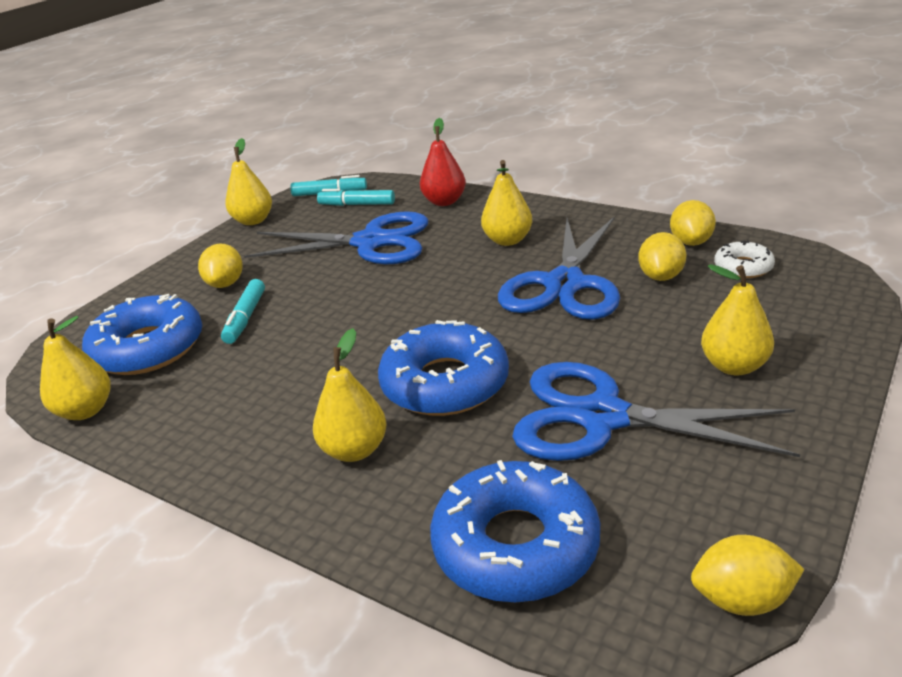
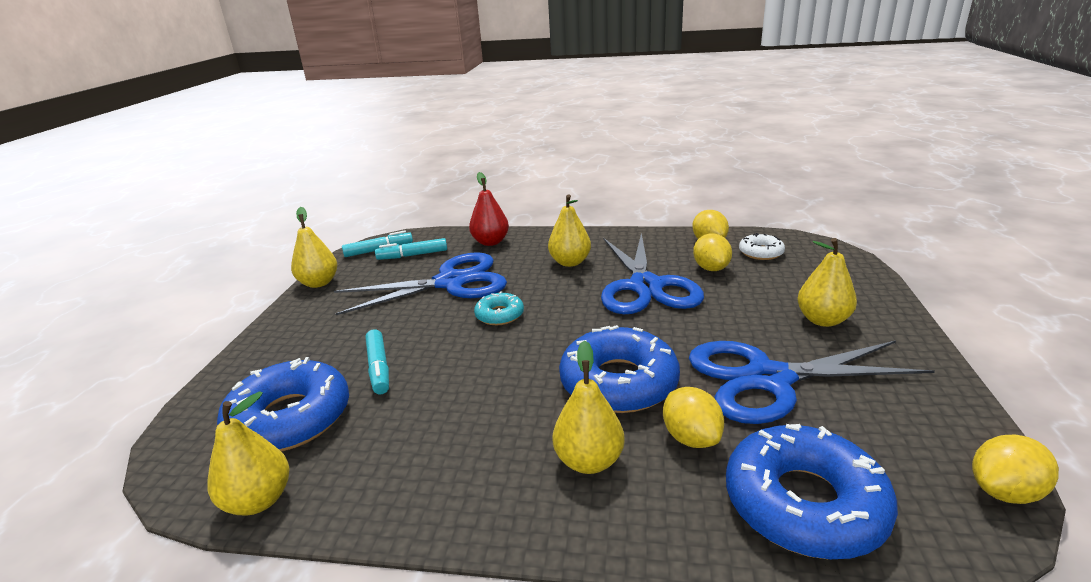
camera: 25 degrees left, 5 degrees down
yellow lemon [198,244,243,288] -> yellow lemon moved to [663,387,724,448]
none -> turquoise donut [474,291,524,325]

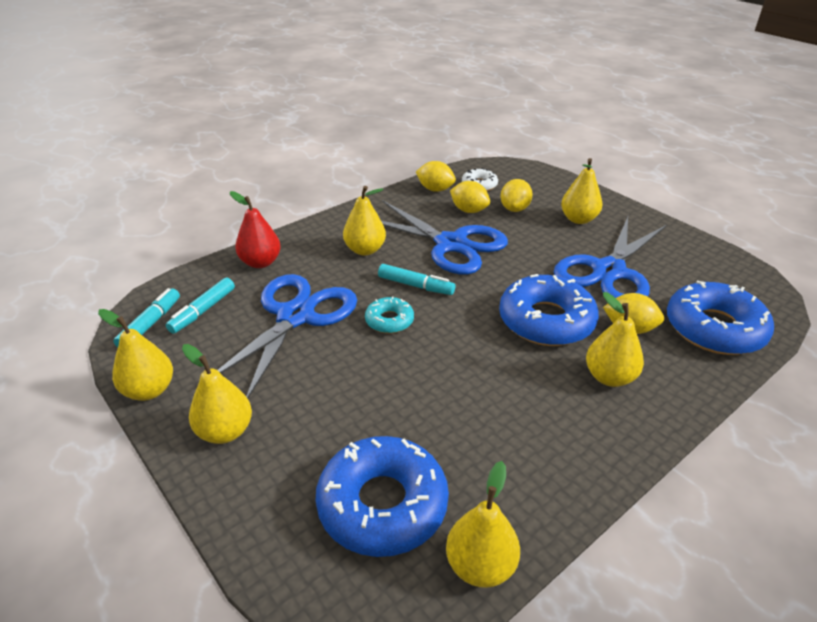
camera: 50 degrees left, 10 degrees up
turquoise marker [366,329,389,395] -> turquoise marker moved to [378,264,455,295]
yellow lemon [972,435,1059,504] -> yellow lemon moved to [500,179,533,212]
none -> yellow pear [182,344,252,444]

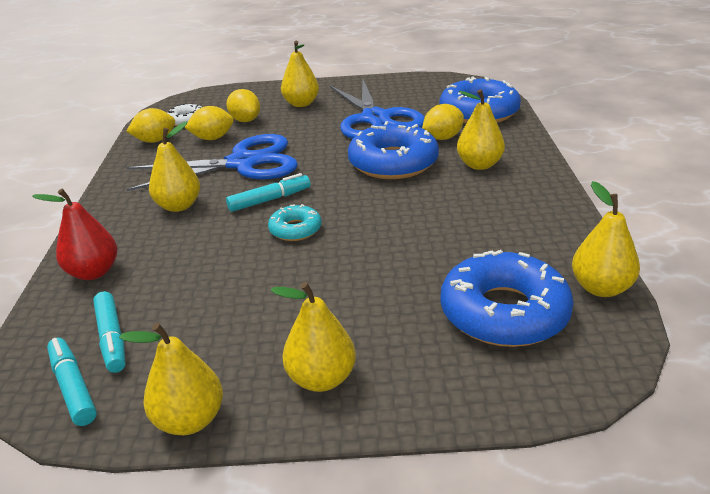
camera: 50 degrees left, 5 degrees down
blue scissors [218,274,357,398] -> none

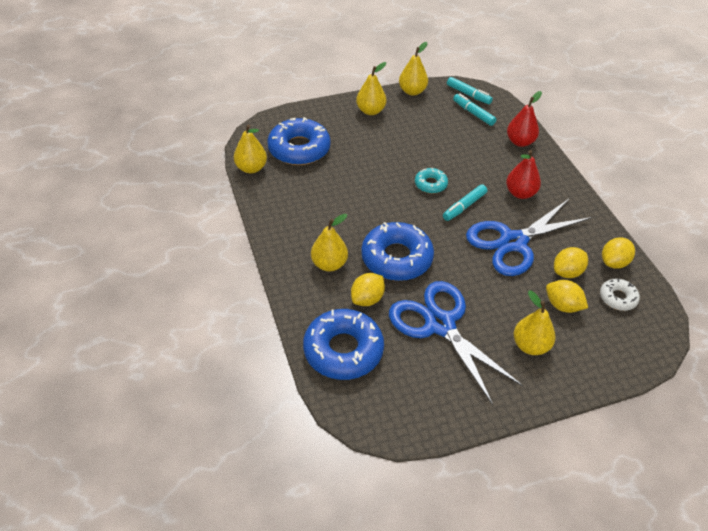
camera: 160 degrees right, 15 degrees up
yellow pear [149,122,200,212] -> red pear [506,150,541,199]

